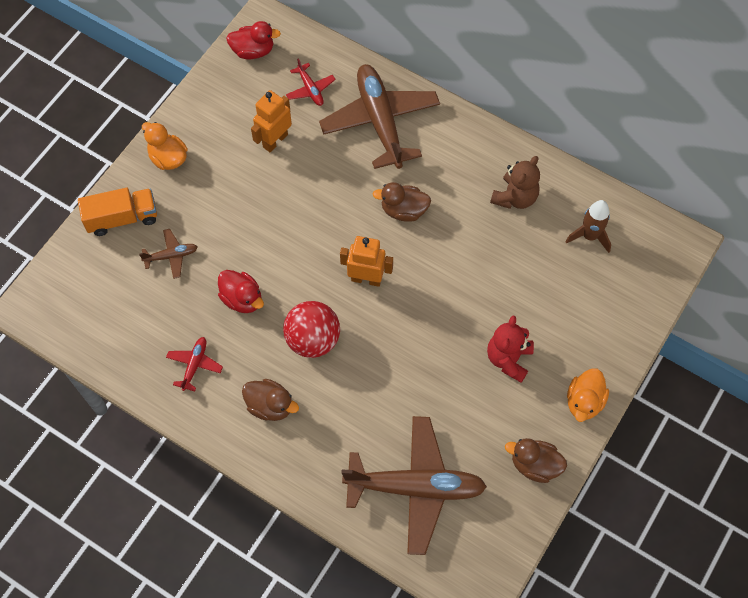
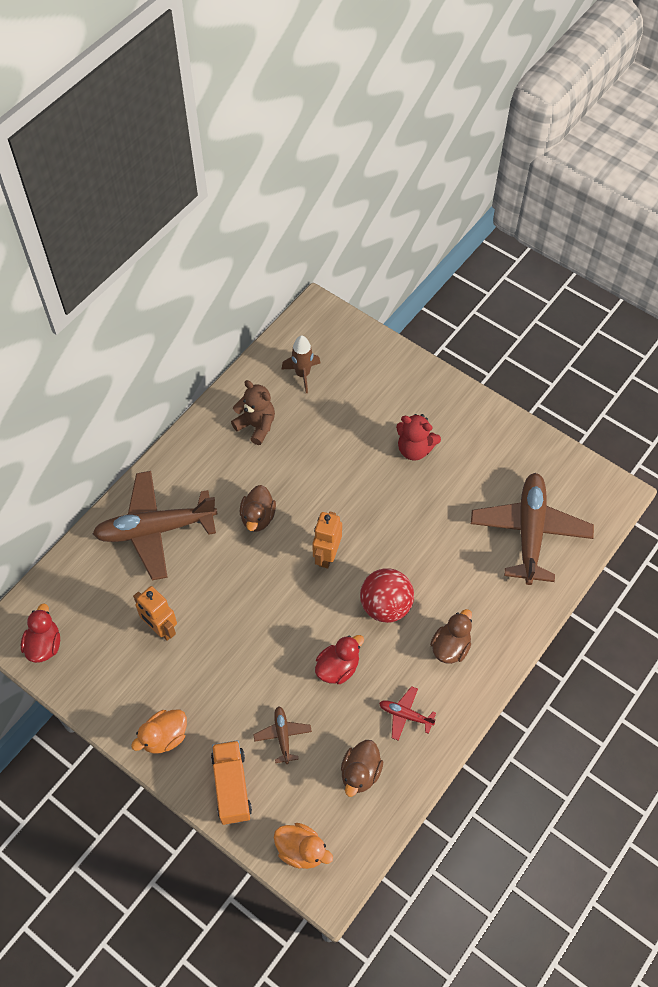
camera: 85 degrees left, 5 degrees down
red plane [286,58,336,106] -> none
brown duck [505,438,567,483] -> brown duck moved to [341,740,383,797]
orange duck [567,368,609,422] -> orange duck moved to [274,823,333,869]

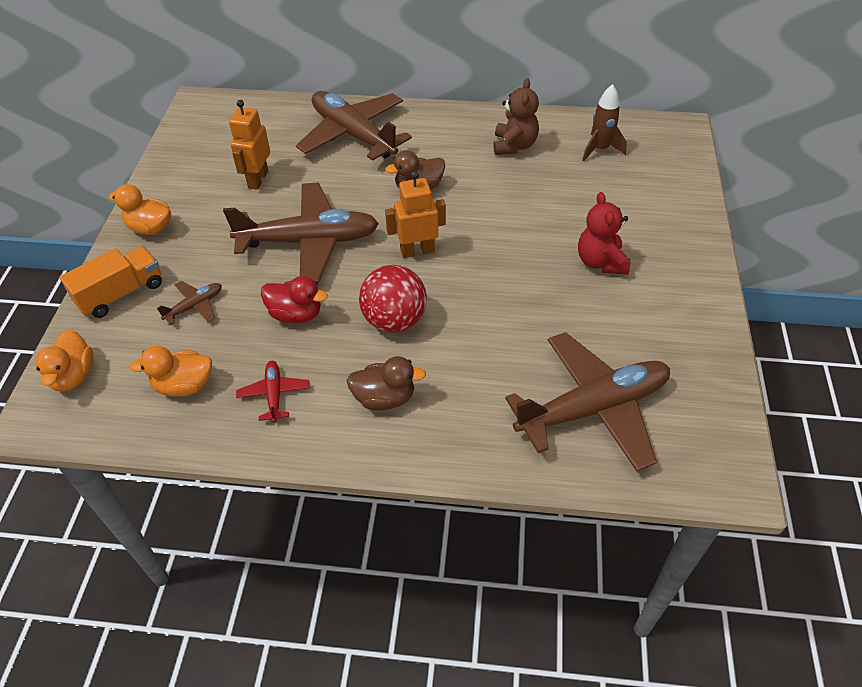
camera: 60 degrees right, 10 degrees down
red duck [21,603,60,663] -> none
brown duck [341,740,383,797] -> orange duck [129,346,212,397]
none -> brown plane [223,183,379,283]

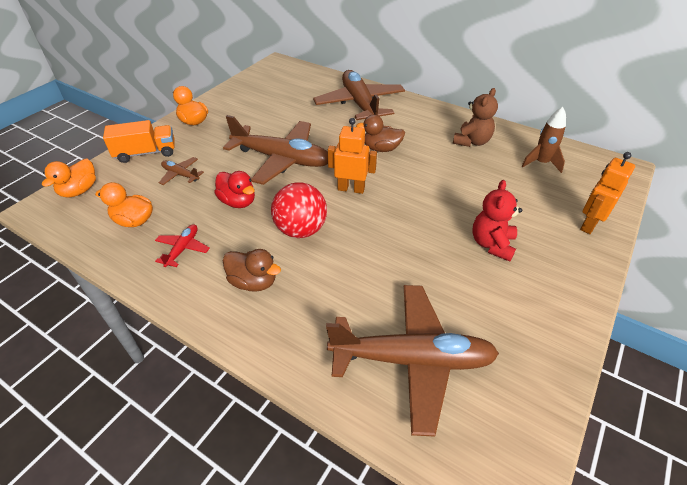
camera: 25 degrees right, 5 degrees down
brown plane [157,281,222,325] -> brown plane turned 135 degrees counterclockwise [159,157,204,185]
orange robot [229,100,270,190] -> orange robot moved to [580,152,635,234]

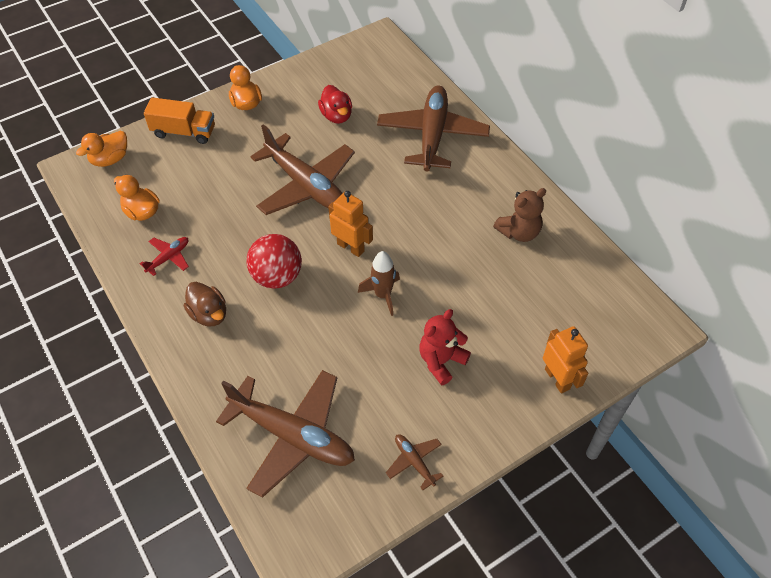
camera: 25 degrees right, 10 degrees up
brown plane [159,157,204,185] -> brown plane moved to [386,434,443,490]
red duck [214,171,255,208] -> red duck moved to [318,85,352,124]
brown duck [356,115,405,152] -> none
brown rocket [521,107,566,173] -> brown rocket moved to [358,251,400,316]
orange robot [580,152,635,234] -> orange robot turned 90 degrees clockwise [543,326,588,393]

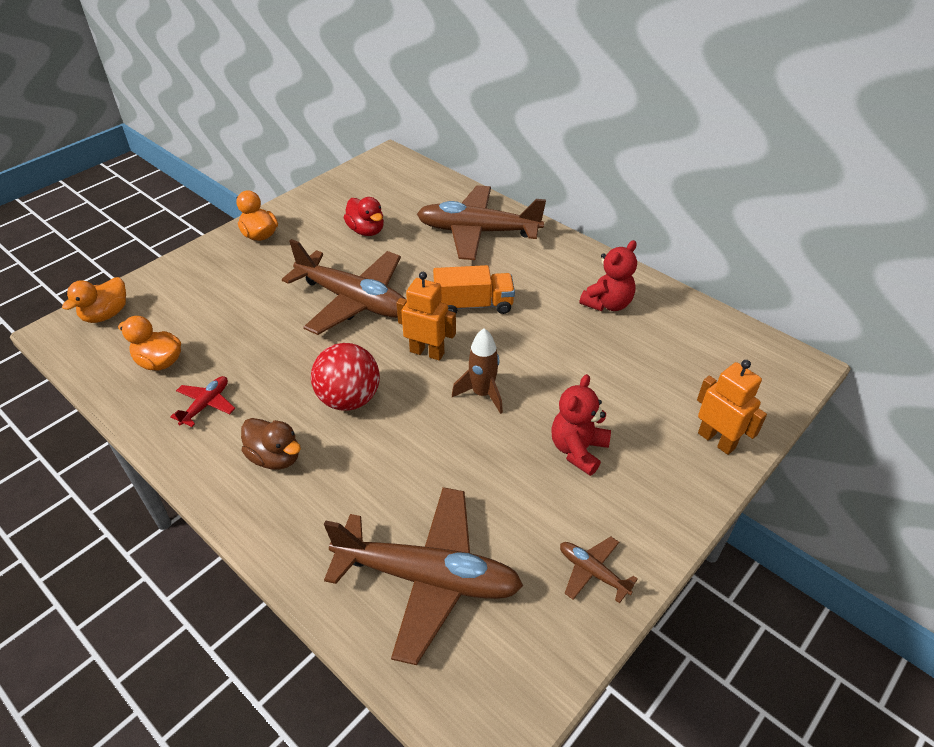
camera: 15 degrees left, 10 degrees down
orange truck [144,97,215,144] -> orange truck moved to [433,265,515,314]
brown plane [377,86,490,172] -> brown plane turned 75 degrees counterclockwise [417,185,546,260]
brown teddy bear [493,188,546,242] -> red teddy bear [579,240,637,311]

